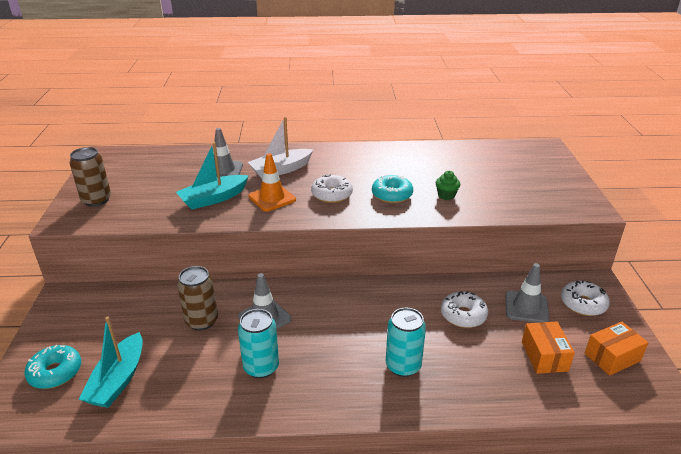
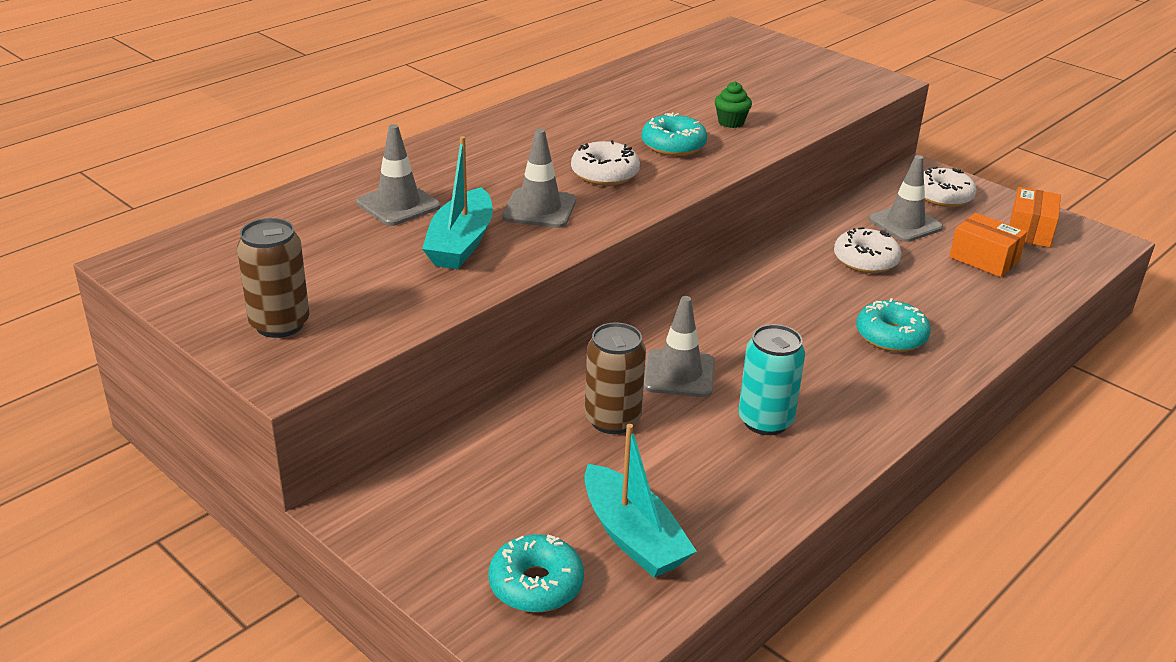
camera: 45 degrees left, 0 degrees up
white boat [248,117,313,179] -> none
orange traffic cone [249,153,296,212] -> grey traffic cone [502,129,576,228]
turquoise can [386,308,426,377] -> turquoise donut [856,298,931,352]

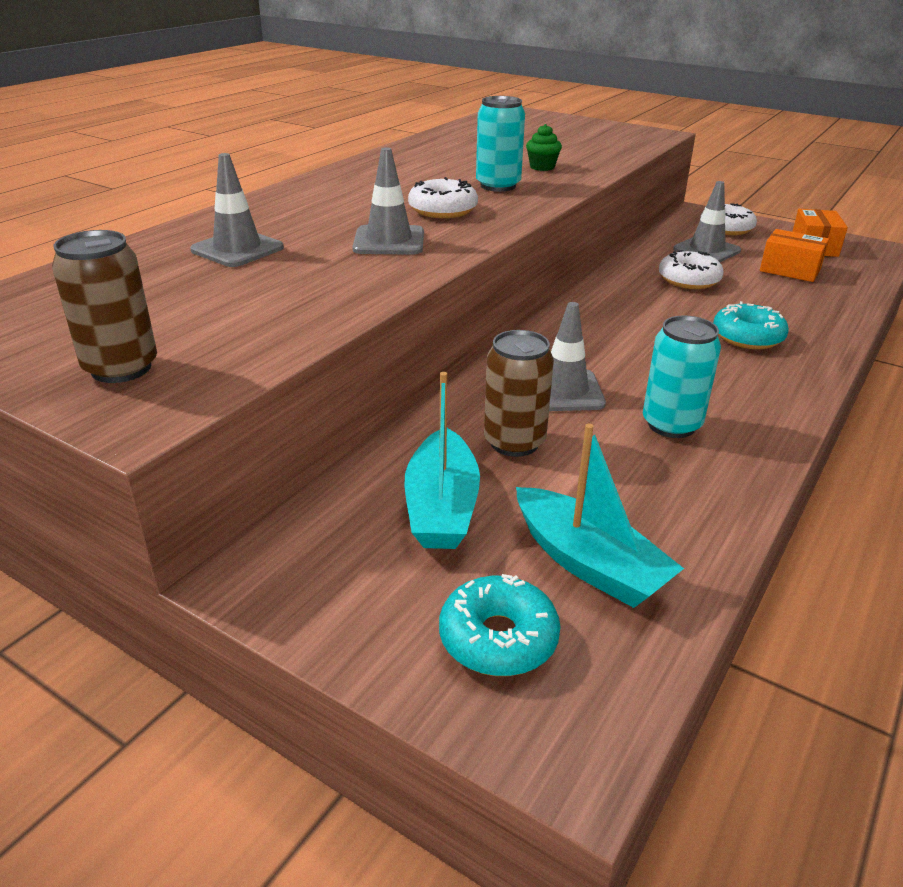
camera: 10 degrees left, 0 degrees up
turquoise boat [422,136,493,269] -> turquoise boat moved to [404,372,480,549]
turquoise donut [641,113,707,156] -> turquoise can [476,96,525,192]

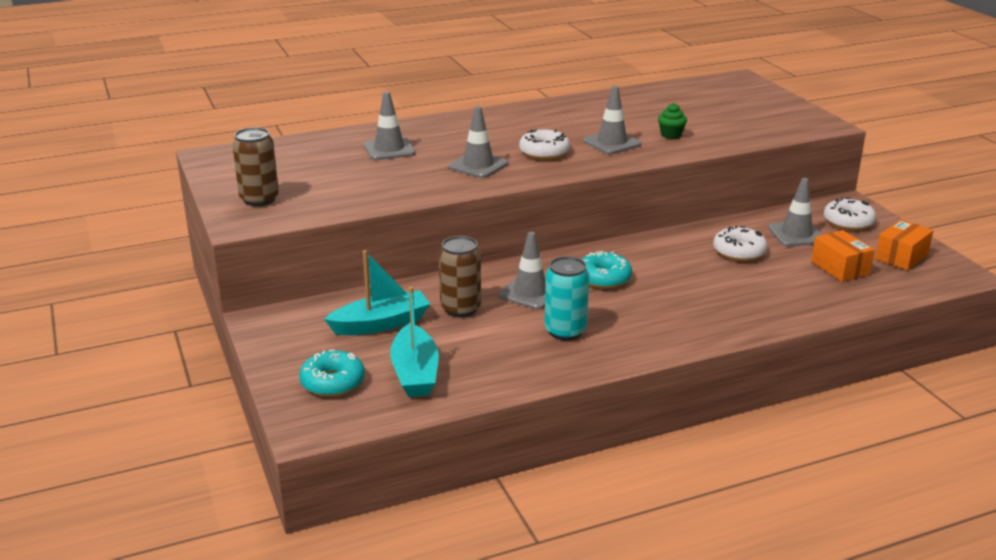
camera: 35 degrees right, 5 degrees down
turquoise boat [404,372,480,549] -> turquoise boat turned 150 degrees counterclockwise [324,250,430,335]
turquoise can [476,96,525,192] -> grey traffic cone [583,86,641,154]
turquoise donut [713,301,789,349] -> turquoise donut moved to [581,251,632,289]

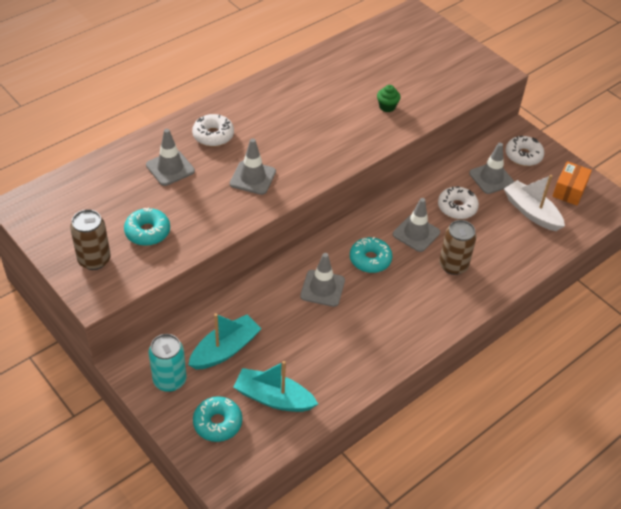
camera: 20 degrees left, 20 degrees up
turquoise boat [390,286,439,397] -> turquoise boat turned 135 degrees clockwise [233,361,318,412]
brown can [439,236,481,317] -> brown can moved to [439,220,476,275]
white donut [519,129,570,160] -> white donut moved to [192,114,234,147]
turquoise can [544,256,589,341] -> turquoise can moved to [149,334,187,392]
grey traffic cone [583,86,641,154] -> grey traffic cone moved to [393,198,440,252]
orange box [811,230,875,282] -> white boat [504,175,565,231]
none -> turquoise donut [124,207,170,246]

